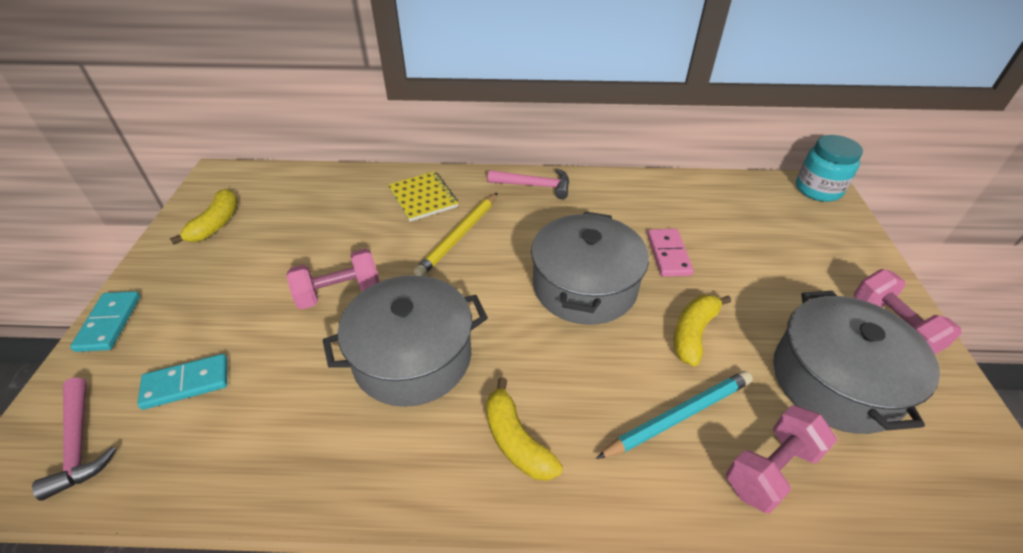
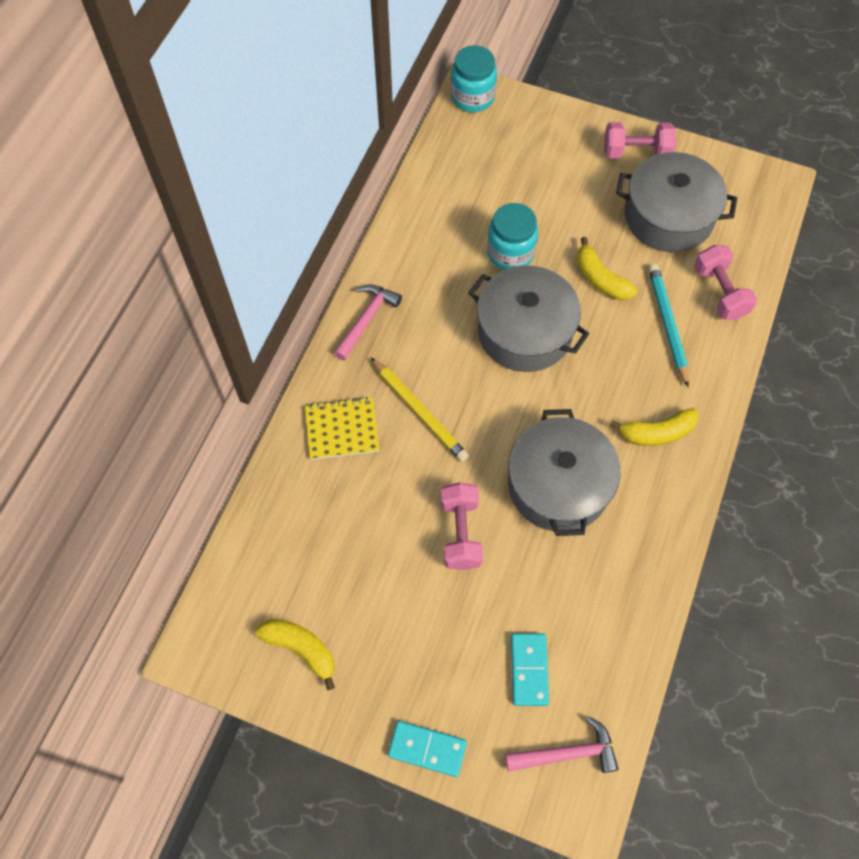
camera: 70 degrees left, 20 degrees up
pink domino [647,229,694,277] -> turquoise jar [487,203,538,270]

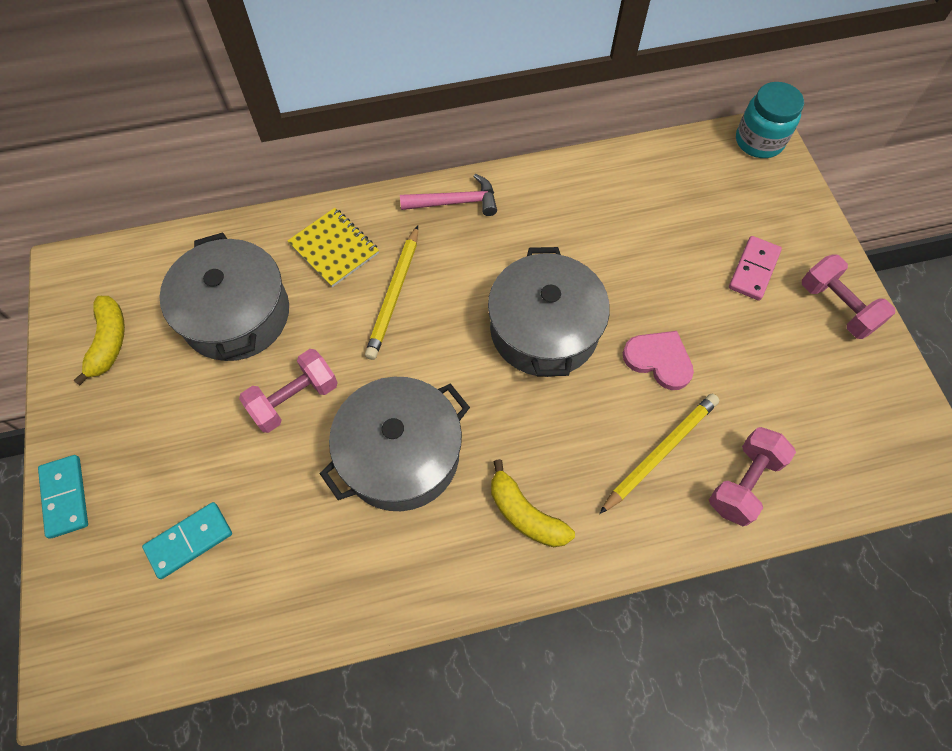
camera: 55 degrees right, 0 degrees up
turquoise jar [487,203,538,270] -> none
pink hammer [505,716,619,773] -> none
yellow banana [577,237,637,300] -> pink heart [623,331,694,390]
grey pot [616,152,737,252] -> grey pot moved to [160,232,289,361]
turquoise pencil [648,264,689,387] -> yellow pencil [599,394,719,514]
none -> pink domino [729,236,782,301]

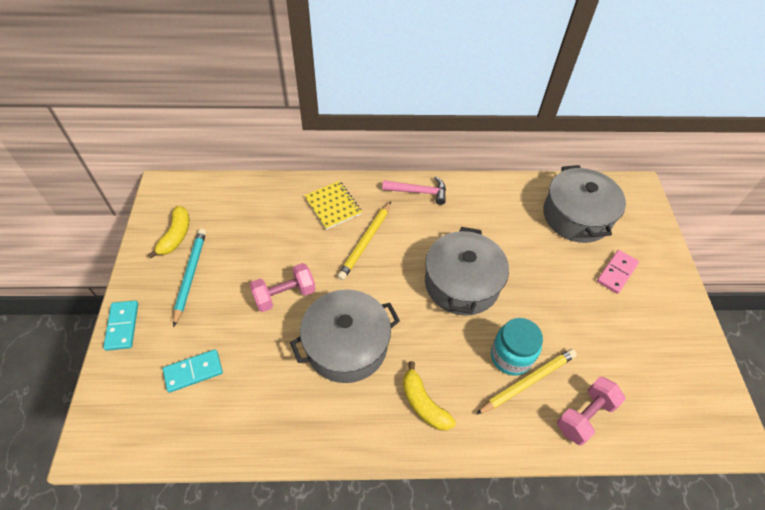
camera: 10 degrees right, 10 degrees down
grey pot [160,232,289,361] -> grey pot moved to [543,165,626,243]
pink heart [623,331,694,390] -> none
turquoise jar [736,82,804,158] -> turquoise jar moved to [491,318,543,375]
pink dumbbell [802,254,895,339] -> none
none -> turquoise pencil [173,229,206,327]

